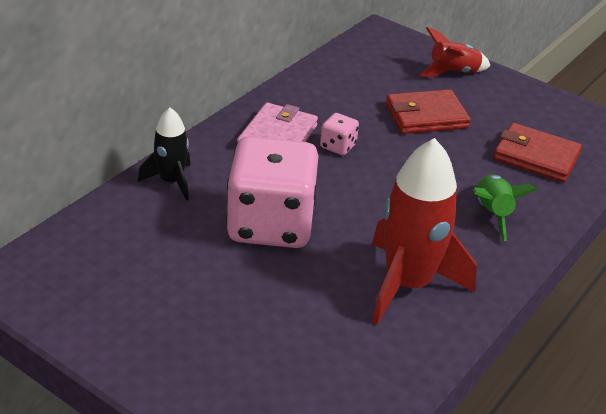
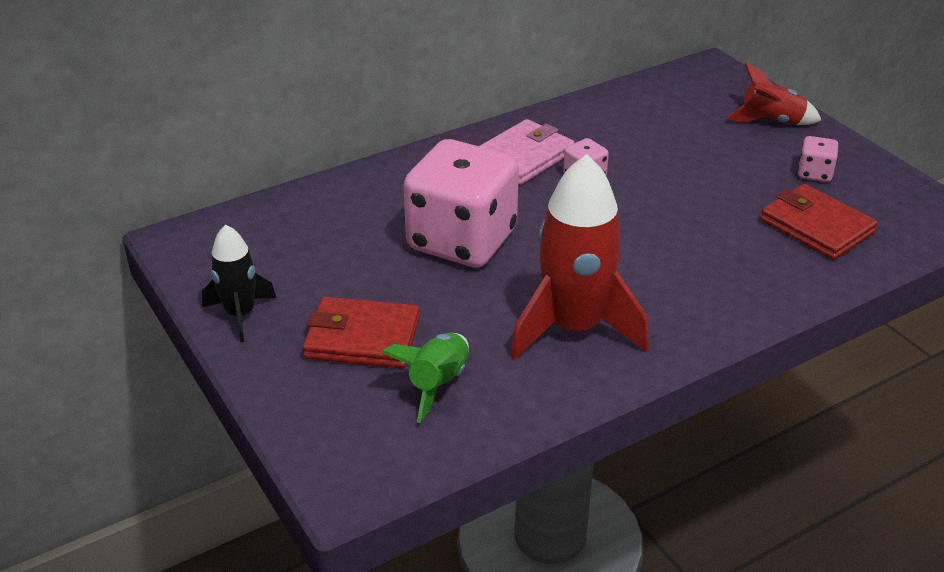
camera: 25 degrees right, 0 degrees up
black rocket [138,108,190,201] -> black rocket moved to [202,225,276,342]
red wallet [386,89,470,134] -> red wallet moved to [303,296,420,368]
green rocket [473,175,537,241] -> green rocket moved to [381,333,469,423]
none -> pink dice [798,136,838,182]

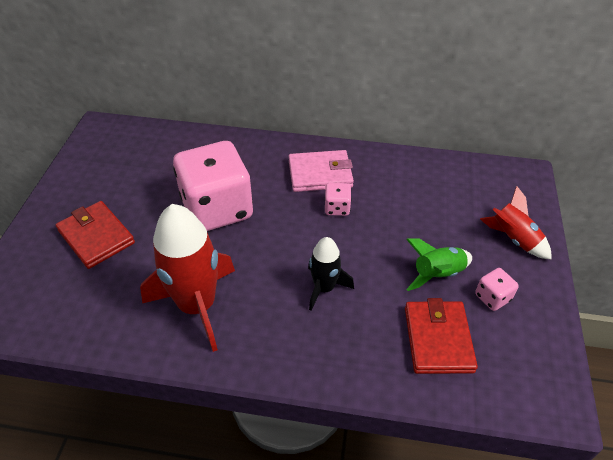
camera: 40 degrees right, 10 degrees up
black rocket [202,225,276,342] -> black rocket moved to [308,237,354,311]
green rocket [381,333,469,423] -> green rocket moved to [406,238,472,291]

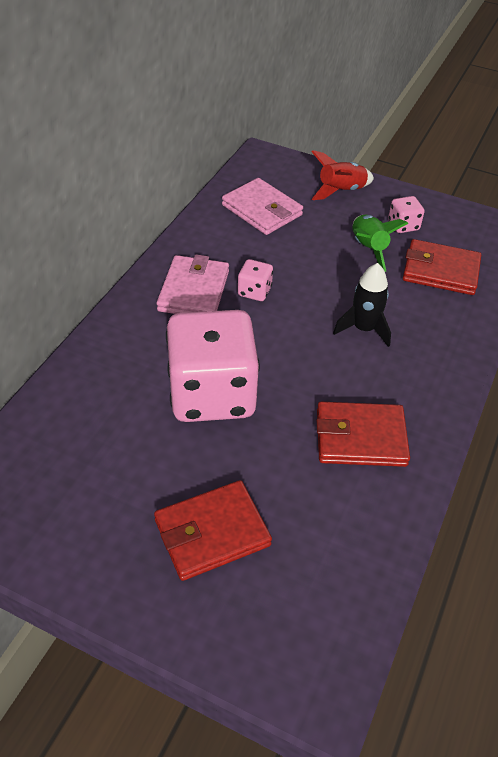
camera: 75 degrees left, 0 degrees up
red rocket [140,204,235,352] -> red wallet [317,402,410,467]
none -> pink wallet [222,178,303,235]

